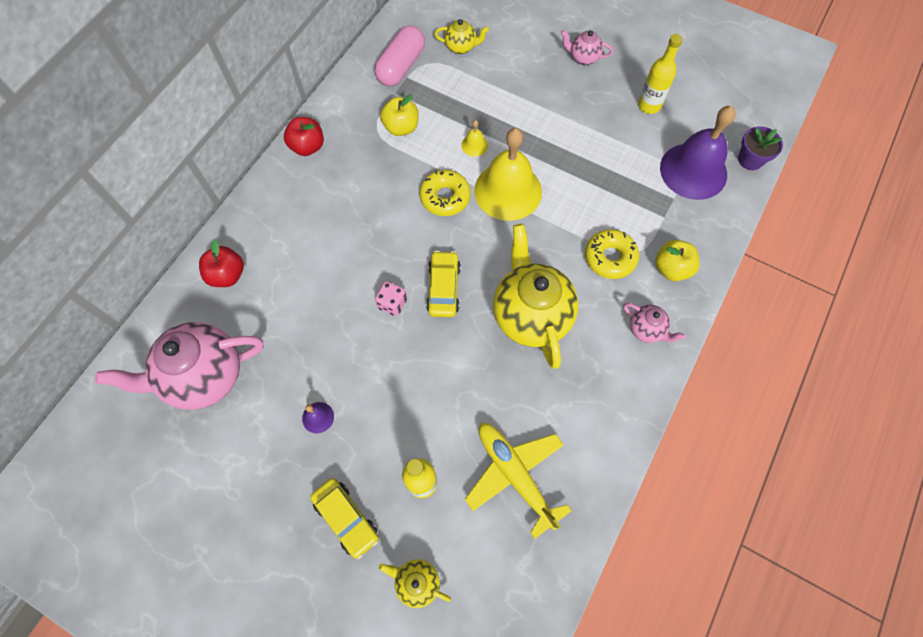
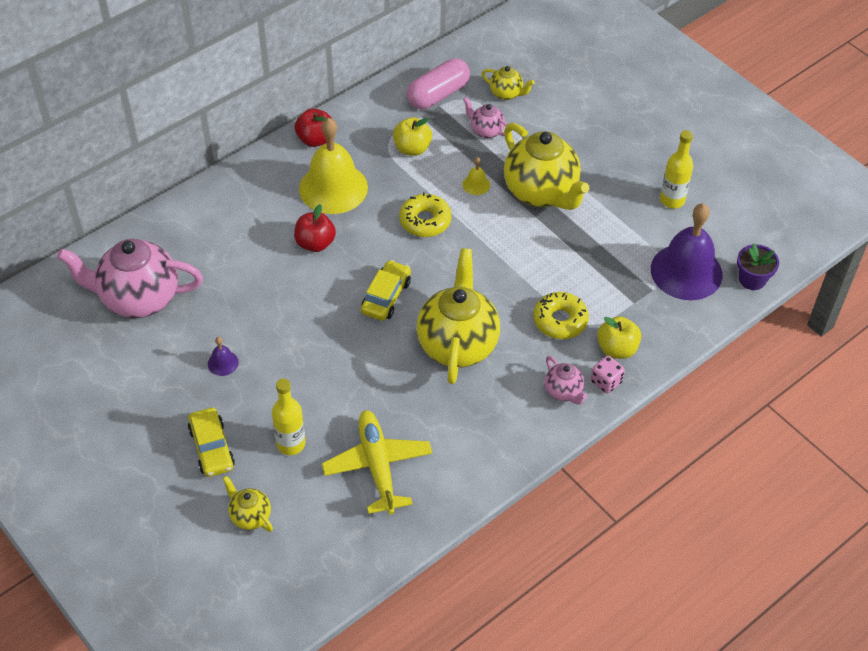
camera: 20 degrees right, 15 degrees down
red apple [199,240,244,287] -> red apple moved to [294,204,336,252]
pink dice [375,281,407,316] -> pink dice moved to [591,356,625,393]
yellow bell [474,128,542,221] -> yellow bell moved to [299,118,368,214]
pink teapot [561,30,613,65] -> pink teapot moved to [463,97,507,138]
none -> yellow teapot [504,123,589,210]

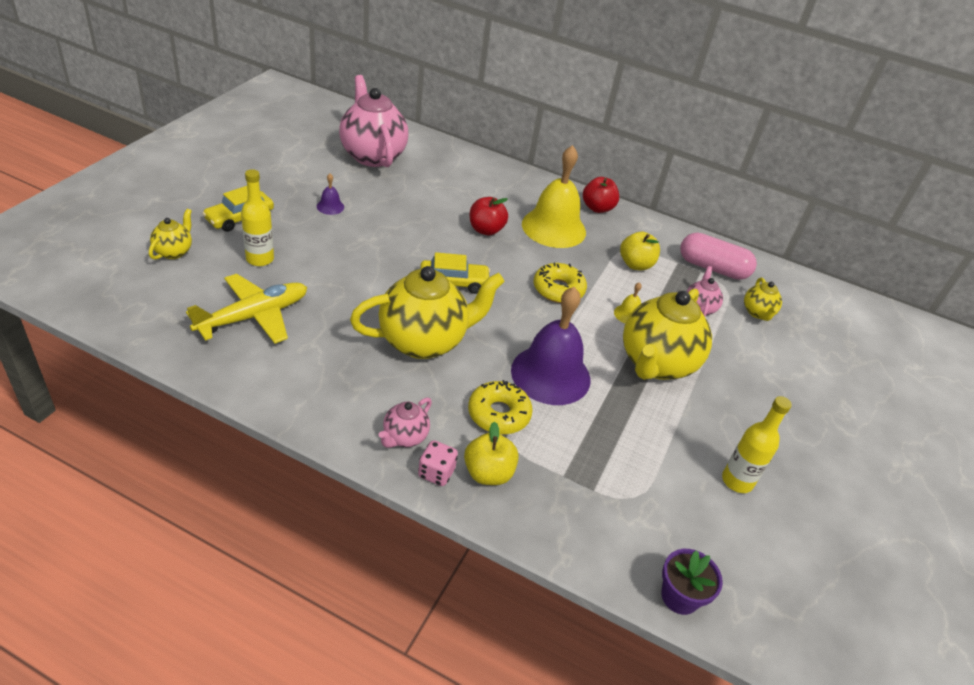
camera: 60 degrees right, 10 degrees down
purple bell [651,203,723,300] -> purple bell moved to [511,287,591,405]

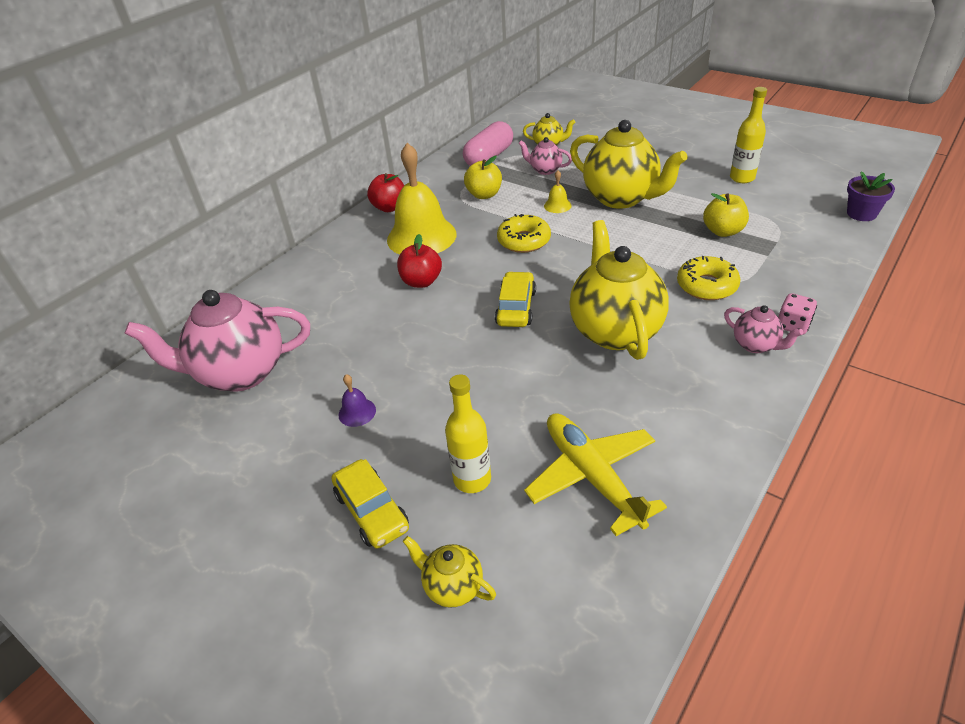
camera: 70 degrees left, 0 degrees up
yellow apple [464,422,519,485] -> yellow apple moved to [703,193,749,237]
purple bell [511,287,591,405] -> none

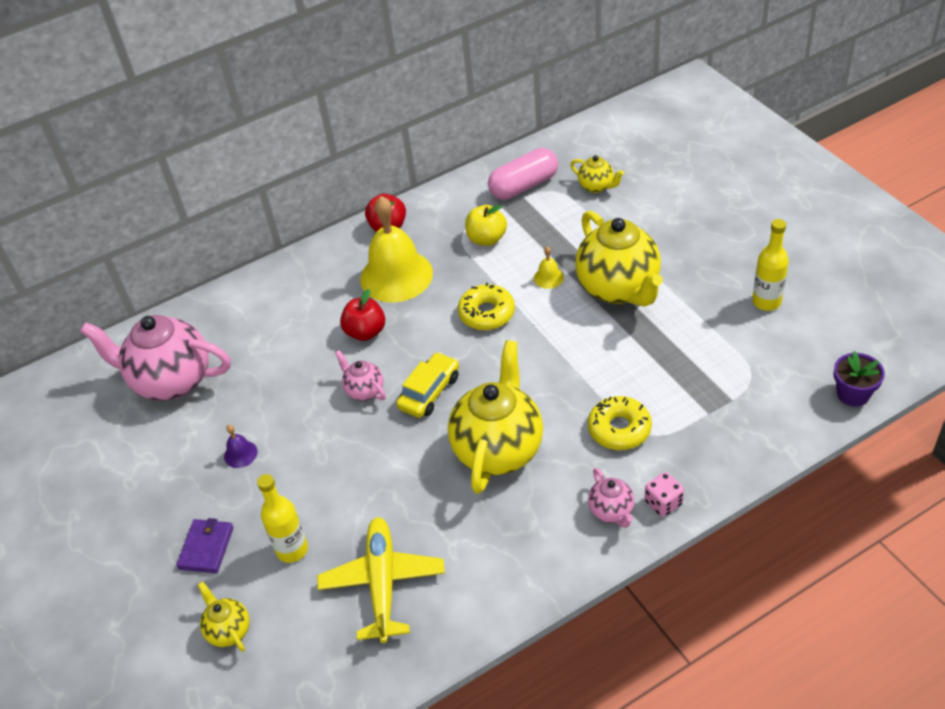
camera: 25 degrees right, 5 degrees up
yellow car [331,459,409,549] -> purple wallet [176,518,234,573]
pink teapot [519,137,572,175] -> pink teapot moved to [335,350,386,401]
yellow apple [703,193,749,237] -> none

